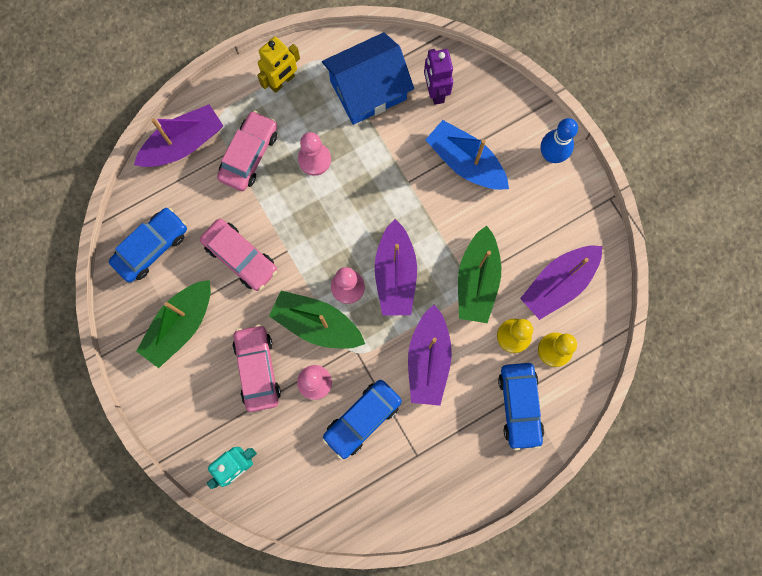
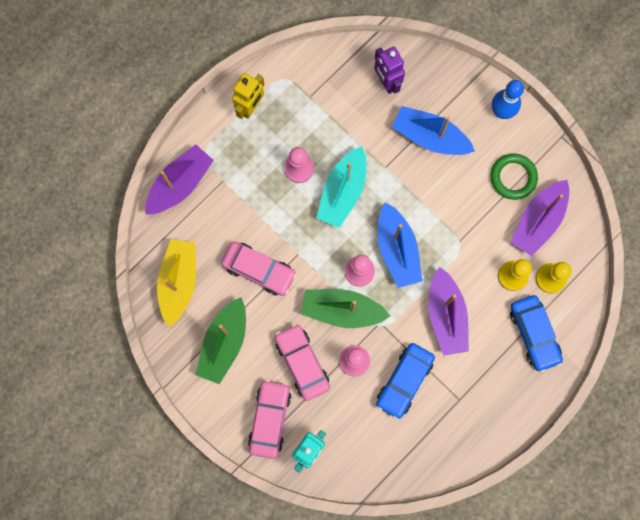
camera: 15 degrees left, 0 degrees up
blue car [109,207,187,283] -> yellow boat [157,239,196,327]
pink car [217,111,277,191] -> pink car moved to [248,379,291,459]
blue house [322,32,414,125] -> none
purple boat [375,219,417,316] -> blue boat [378,202,422,288]
green boat [458,226,501,323] -> none
none -> turquoise boat [316,147,366,228]
none -> green ring [490,154,538,200]

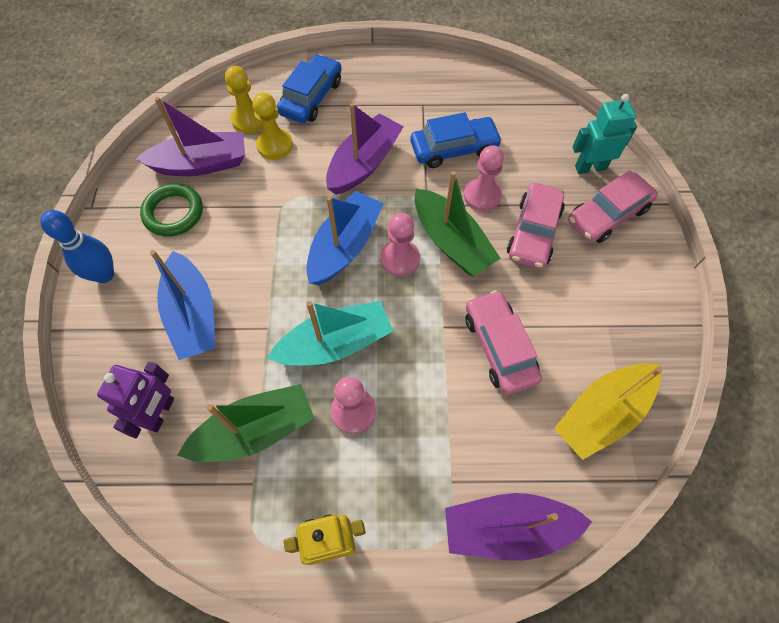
camera: 135 degrees left, 15 degrees down
green boat [196,297,246,384] -> green boat moved to [178,384,314,462]

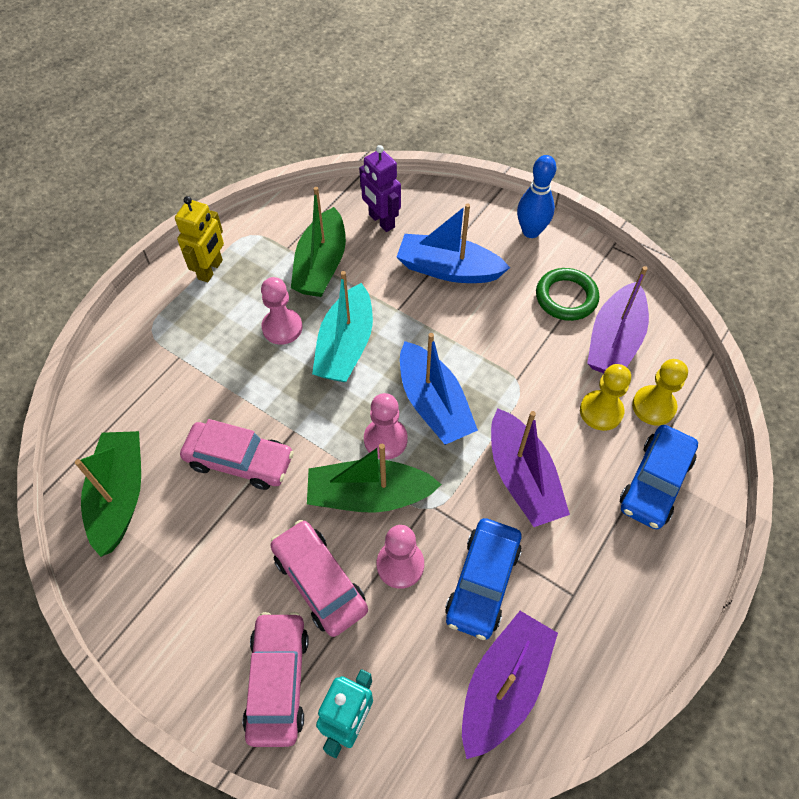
camera: 125 degrees right, 5 degrees down
blue car [277,54,342,123] -> blue car turned 60 degrees clockwise [620,425,698,529]
purple boat [445,493,592,561] -> purple boat moved to [462,611,558,759]
yellow boat [554,363,662,460] -> green boat [75,431,141,557]

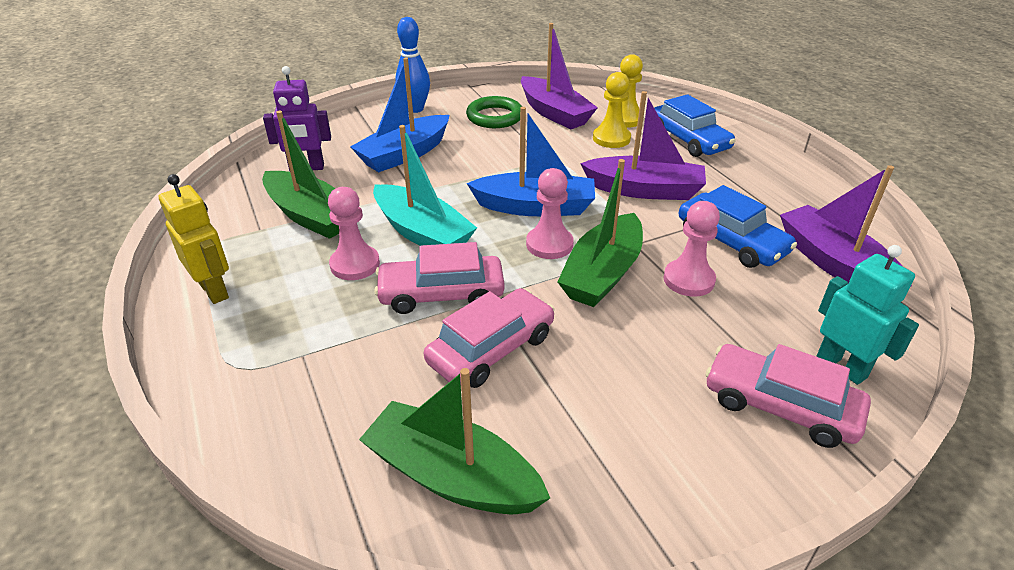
camera: 60 degrees left, 20 degrees down
pink car [270,520,368,637] -> pink car moved to [374,242,505,314]

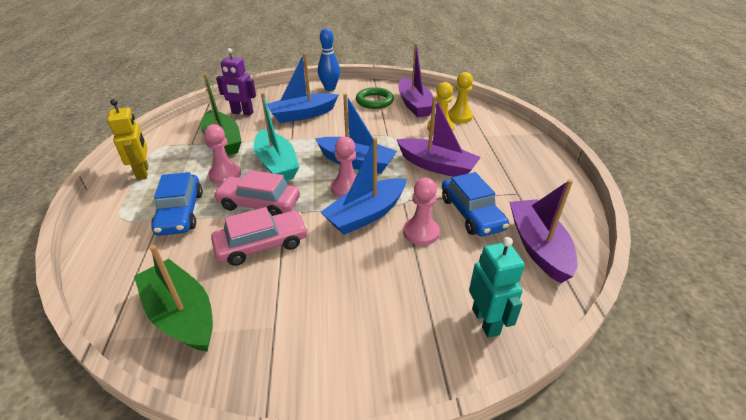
camera: 20 degrees right, 0 degrees up
green boat [557,159,643,307] -> blue boat [321,138,406,235]
blue car [654,94,736,157] -> blue car moved to [151,172,203,236]
pink car [705,344,871,448] -> none

